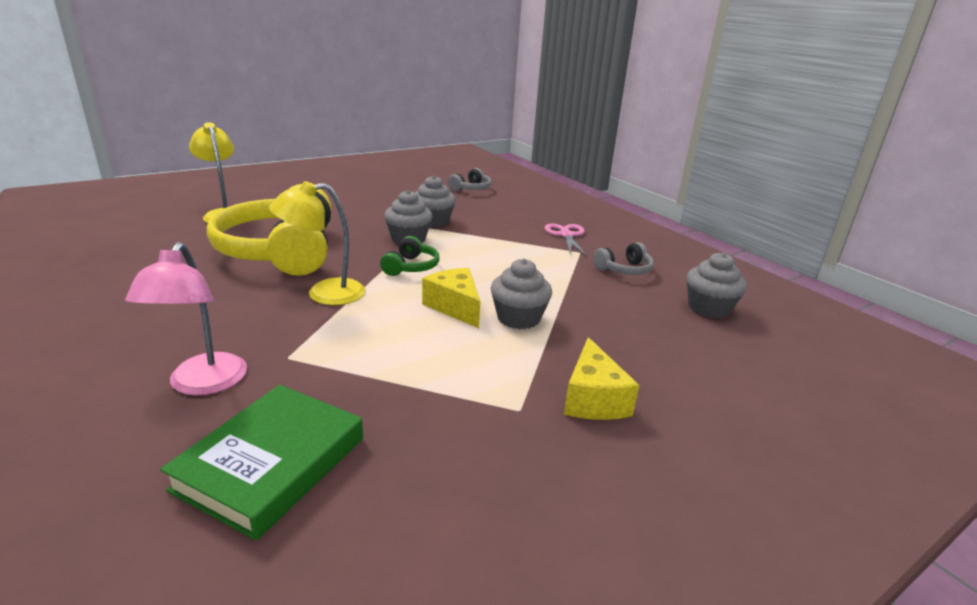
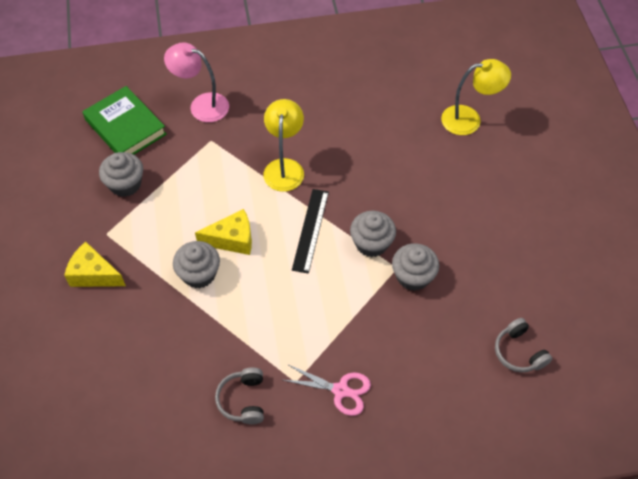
camera: 115 degrees right, 30 degrees up
yellow headphones [207,184,332,276] -> none
green headphones [380,236,439,276] -> black ruler [292,189,329,274]
grey cupcake [687,252,747,318] -> grey cupcake moved to [99,152,143,197]

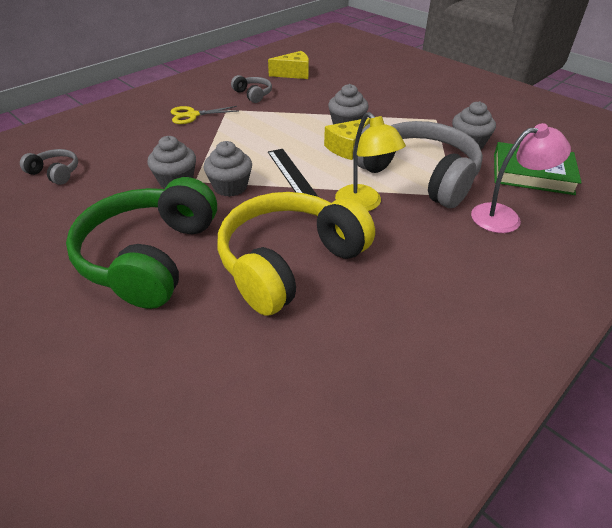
camera: 145 degrees right, 15 degrees down
yellow cheese [64,242,126,287] -> yellow cheese moved to [268,51,309,79]
pink scissors [283,364,371,416] -> yellow scissors [170,106,238,124]
yellow lamp [441,59,511,135] -> none
none -> green headphones [66,177,217,309]
none -> yellow headphones [217,192,375,316]
none -> grey headphones [353,121,483,208]

